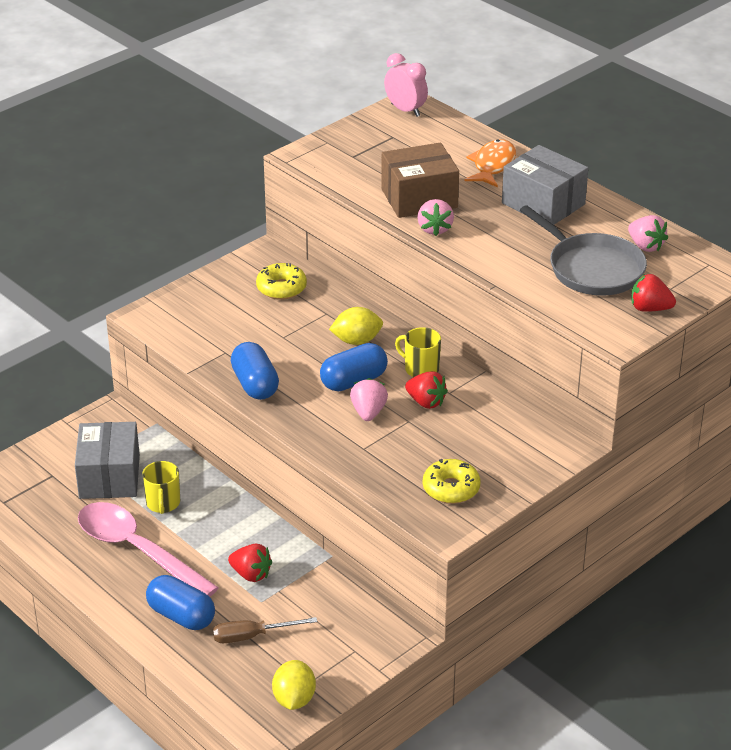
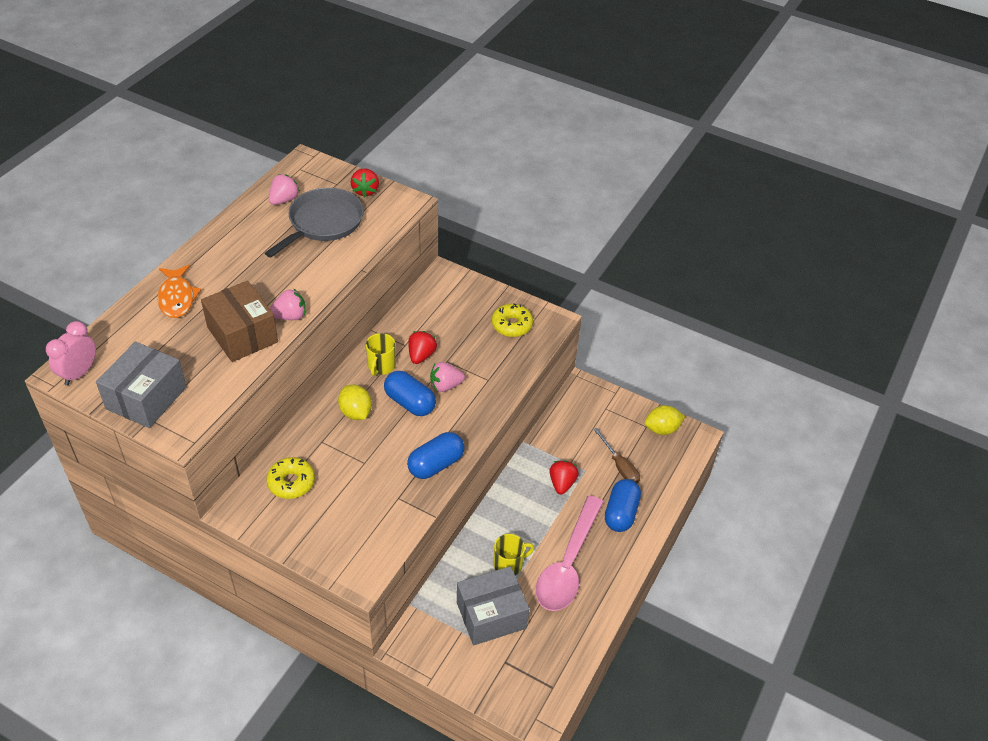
camera: 110 degrees left, 10 degrees up
orange fish [464,139,516,187] -> orange fish turned 105 degrees counterclockwise [157,265,202,318]
grey box [502,145,588,225] -> grey box moved to [96,342,187,428]

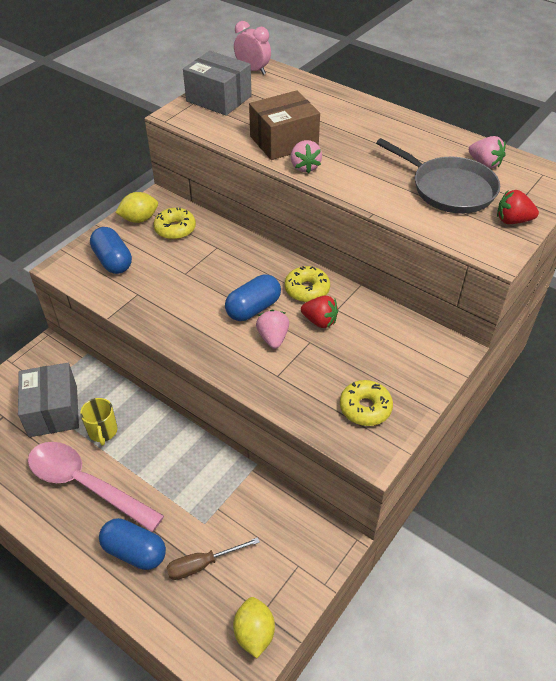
camera: 100 degrees right, 0 degrees up
orange fish [157,265,202,318] -> none
yellow lemon [338,385,372,420] -> yellow lemon moved to [115,192,158,223]
yellow mug [366,333,396,376] -> yellow donut [285,266,330,302]
blue capsule [407,432,465,479] -> blue capsule moved to [90,227,132,274]
red strawberry [549,461,579,494] -> none

